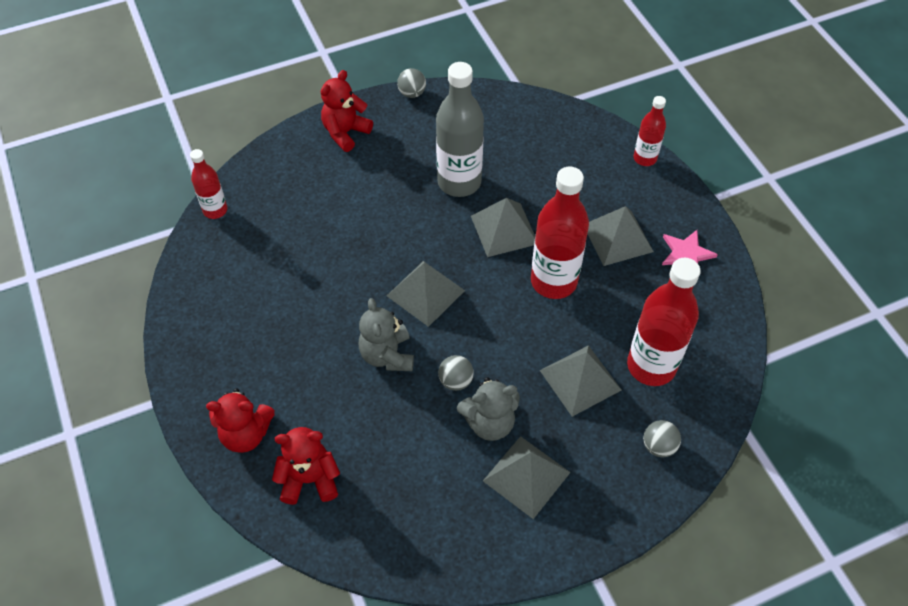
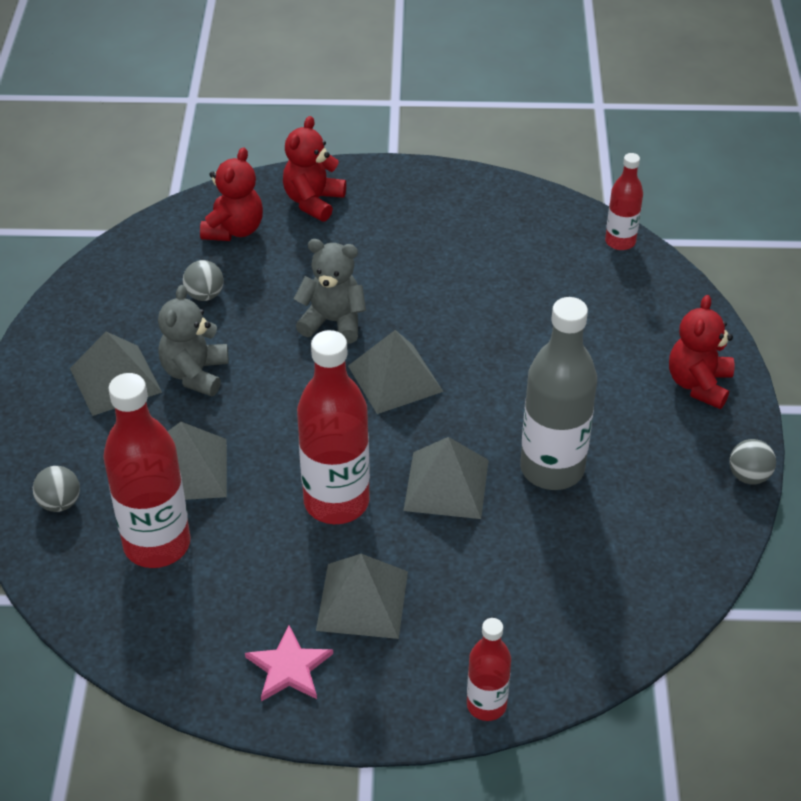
camera: 115 degrees right, 10 degrees down
red teddy bear [321,70,373,152] -> red teddy bear turned 135 degrees counterclockwise [669,295,734,409]
grey ball [438,355,474,391] -> grey ball moved to [183,260,224,301]

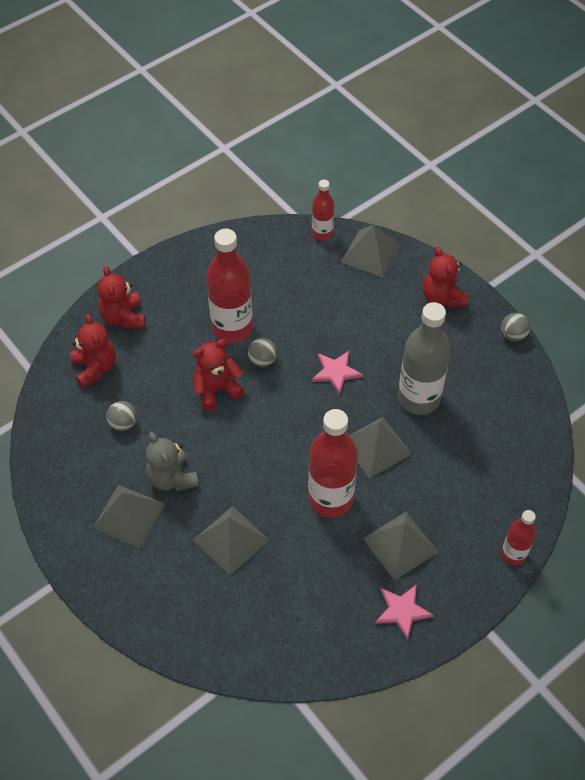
camera: 40 degrees left, 10 degrees up
grey ball [33,466,80,512] -> grey ball moved to [248,338,277,367]
red bottle [103,373,191,568] -> red bottle moved to [207,229,253,343]
grey teddy bear [294,239,366,344] -> red teddy bear [193,339,245,411]
grey pyramid [348,330,444,414] -> grey pyramid moved to [341,225,401,278]
none -> pink star [312,351,363,395]

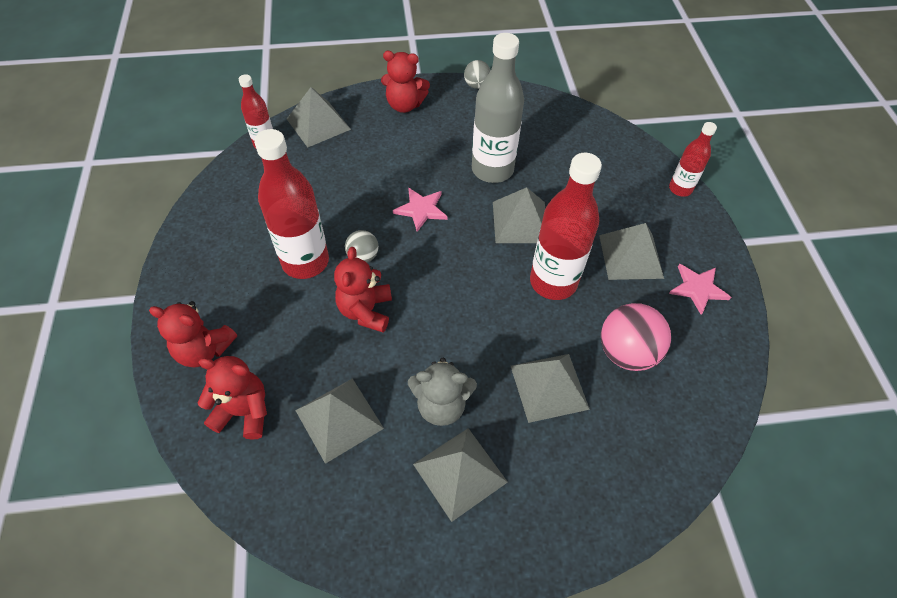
camera: 60 degrees left, 0 degrees up
grey ball [106,401,137,431] -> grey pyramid [295,378,384,464]
none -> pink ball [601,303,671,371]

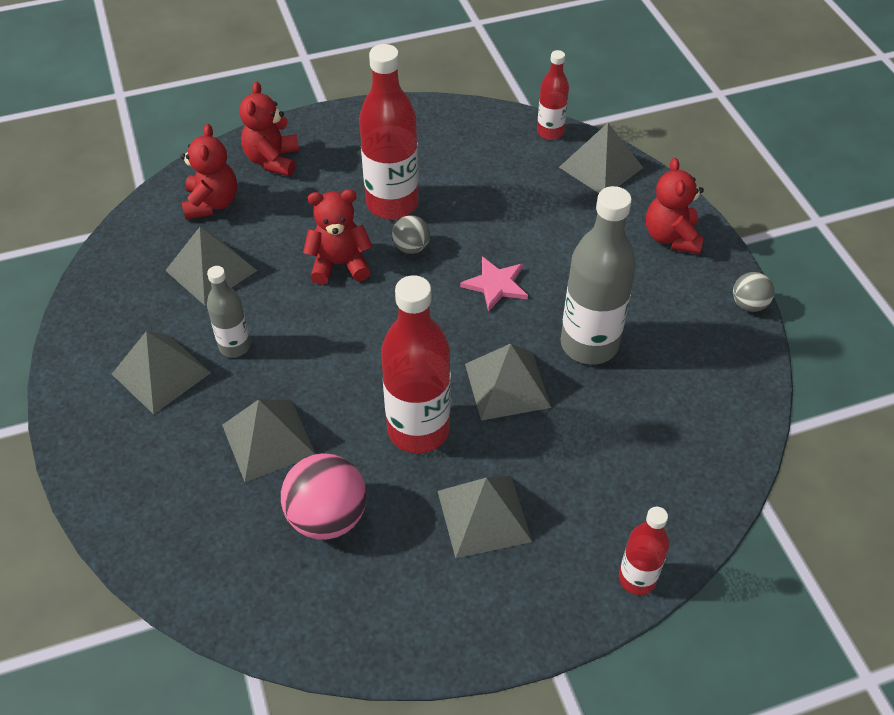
camera: 80 degrees right, 5 degrees down
grey teddy bear [408,358,477,426] -> grey bottle [207,266,251,357]
pink star [669,264,731,315] -> none

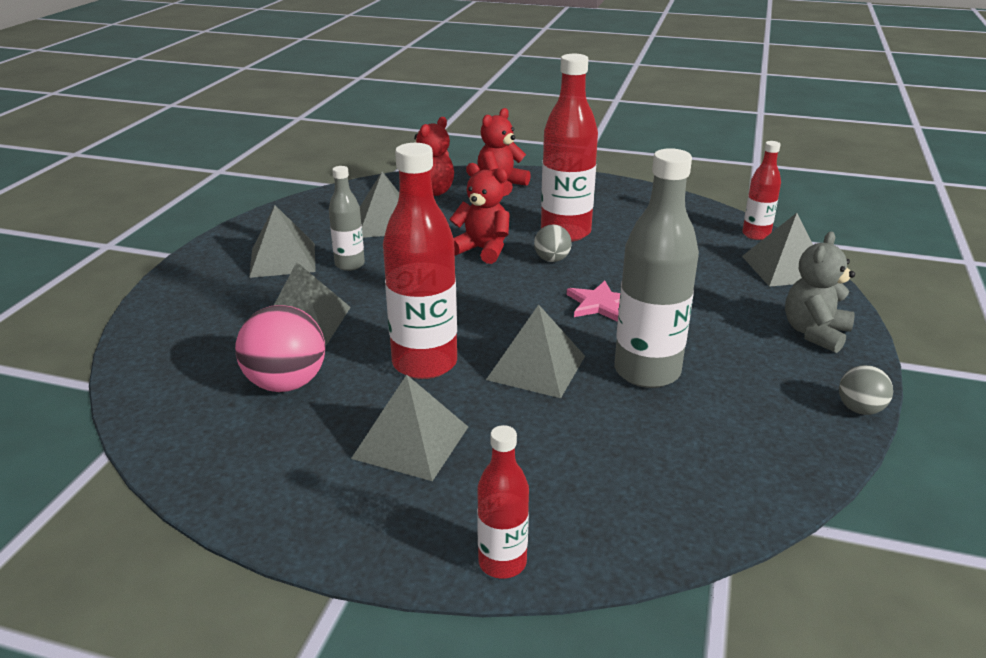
camera: 35 degrees right, 20 degrees down
red teddy bear [646,158,704,254] -> grey teddy bear [785,232,855,353]

